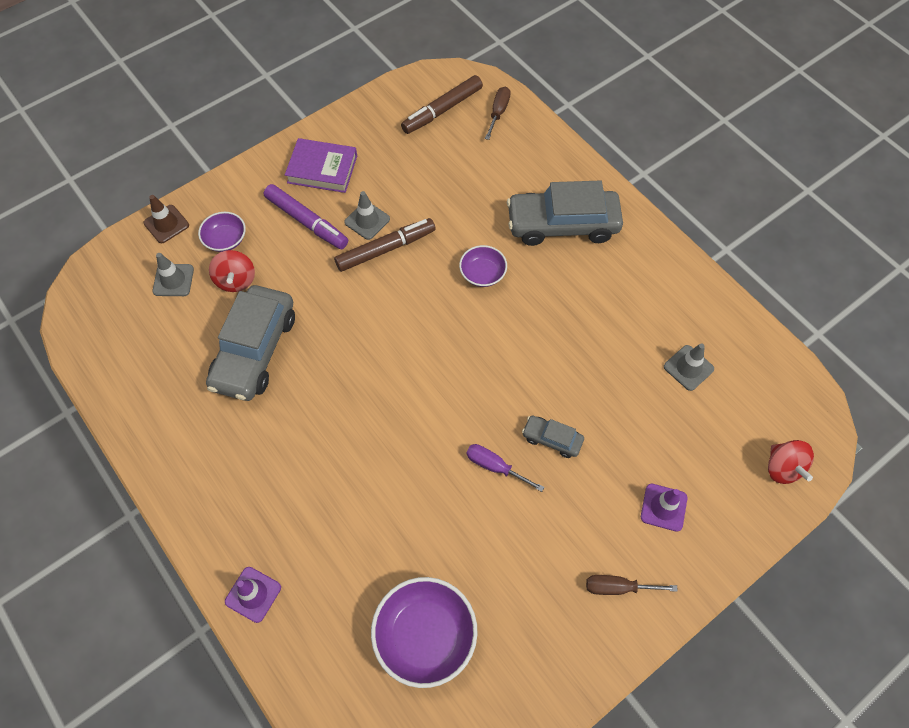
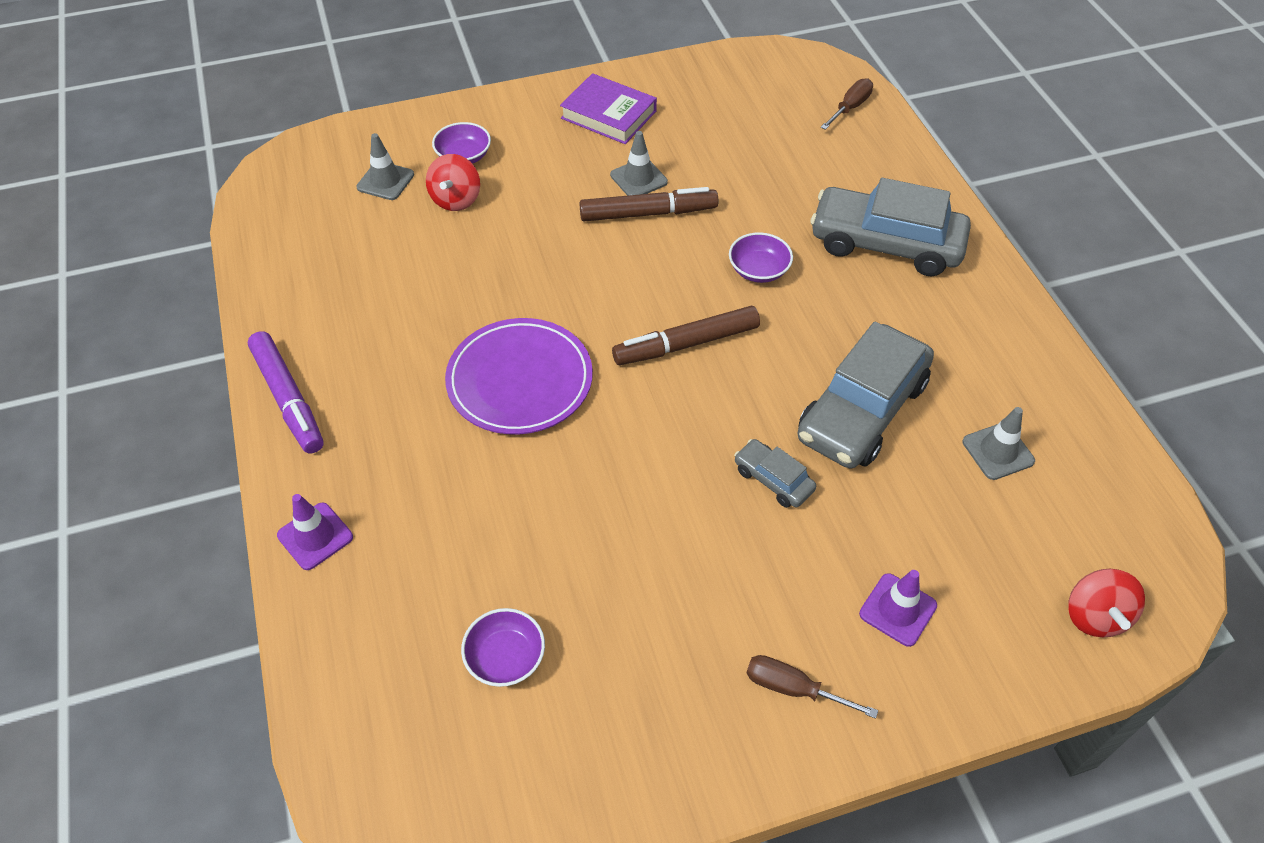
camera: 20 degrees right, 10 degrees down
brown traffic cone [143,195,189,243] -> none
grey car [206,285,295,401] -> grey car moved to [797,322,934,468]
purple marker [264,184,348,249] -> purple marker moved to [248,331,324,454]
purple bowl [371,577,478,688] -> purple bowl [461,608,545,687], size x0.56
brown marker [401,75,483,134] -> brown marker moved to [612,306,760,365]
purple screwdriver [466,444,544,492] -> none
none -> purple plate [445,318,593,435]

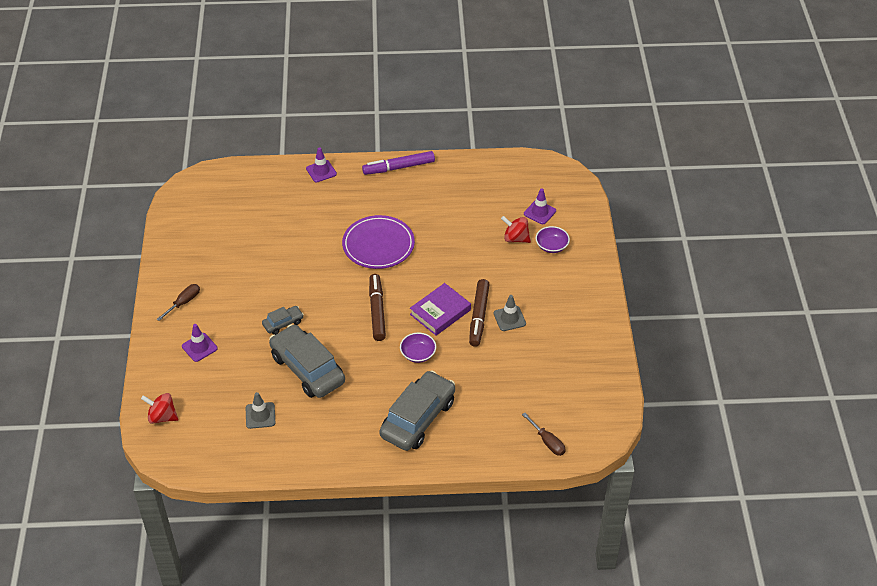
camera: 105 degrees right, 5 degrees down
grey traffic cone [356,133,414,200] -> purple traffic cone [524,188,556,224]
purple bowl [461,608,545,687] -> none
purple book [560,73,657,144] -> purple book moved to [410,283,471,336]

